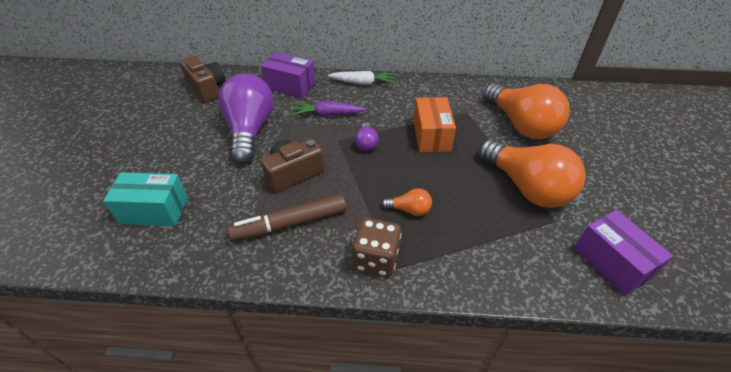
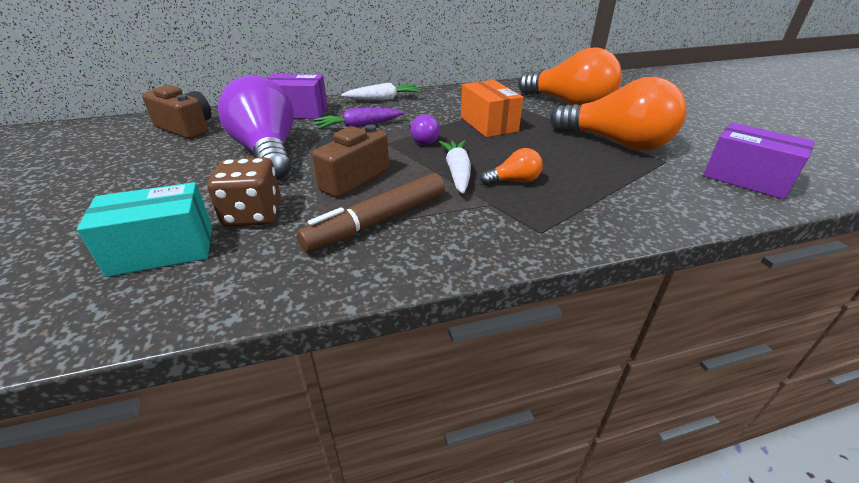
camera: 20 degrees left, 10 degrees down
brown dice [352,218,401,277] -> brown dice moved to [207,157,281,227]
none -> white carrot [439,140,471,194]

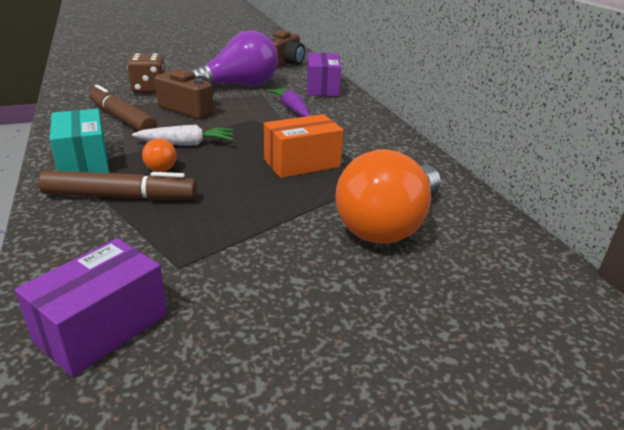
camera: 85 degrees right, 5 degrees down
turquoise box [77,182,212,277] -> turquoise box moved to [50,109,109,173]
white carrot [341,82,421,101] -> none
purple light bulb [409,115,440,145] -> none
orange light bulb [550,77,686,151] -> none
none -> brown marker [38,170,197,200]

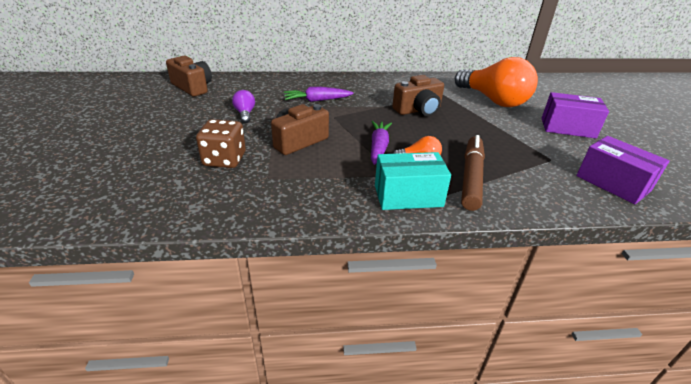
camera: 75 degrees left, 5 degrees up
brown marker [89,85,157,131] -> none
white carrot [132,125,233,146] -> purple carrot [371,121,392,165]
purple light bulb [188,31,278,86] -> purple light bulb [232,90,255,123], size x0.43
orange box [264,114,344,178] -> brown camera [392,75,444,116]
purple box [307,52,342,97] -> purple box moved to [542,92,609,138]

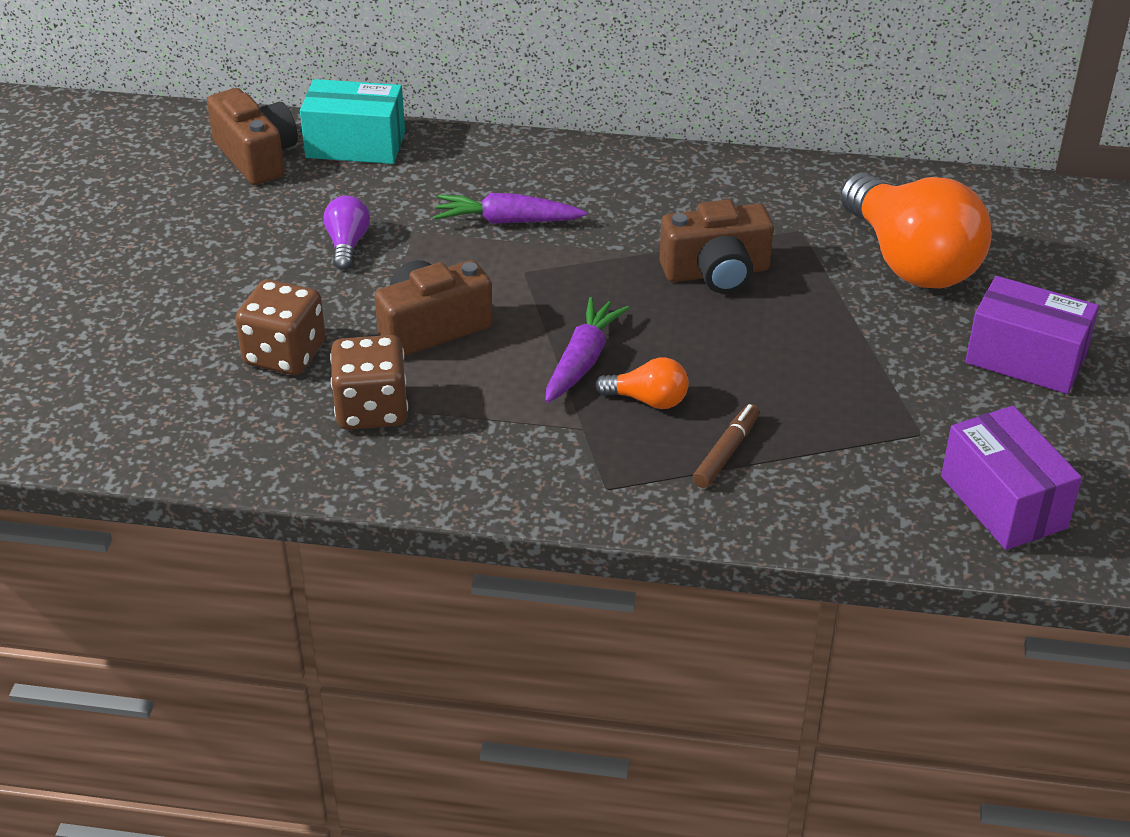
camera: 15 degrees right, 5 degrees up
turquoise box [375,152,451,210] -> turquoise box moved to [300,79,405,164]
brown marker [461,135,485,211] -> brown marker [693,404,759,488], size x0.55
none -> brown dice [330,335,408,430]

